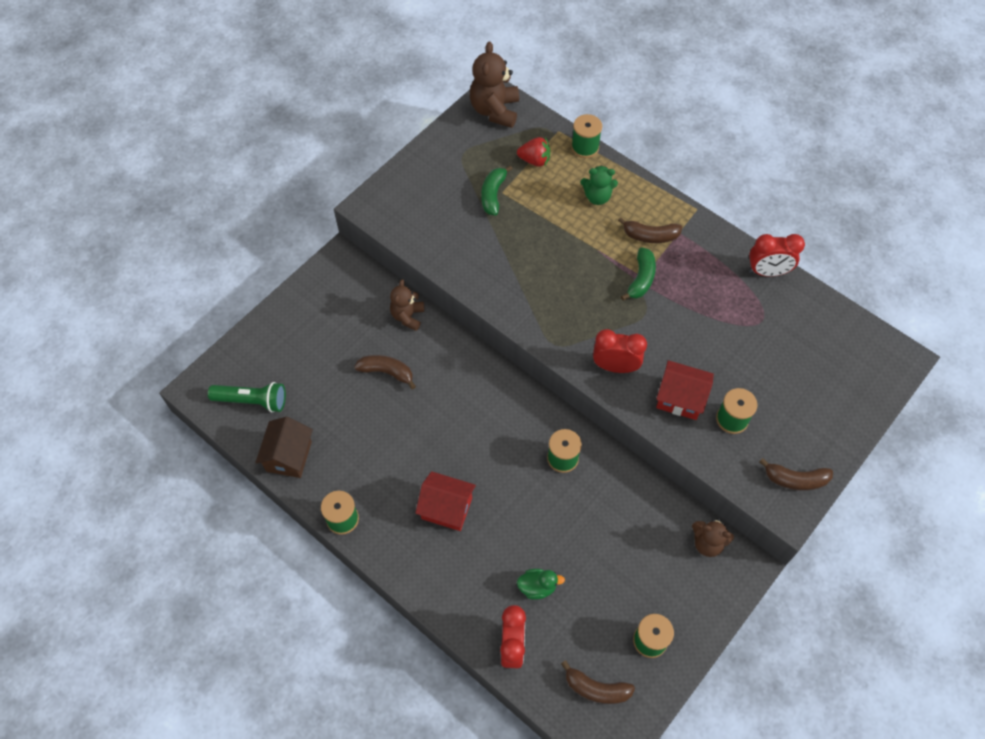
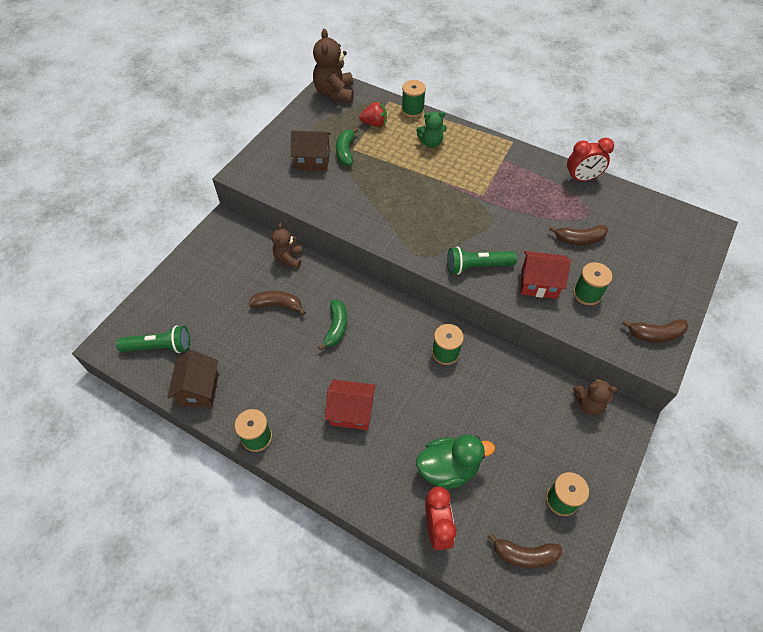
camera: 10 degrees left, 5 degrees down
green duck [517,569,565,600] -> green duck [416,435,495,489], size x1.74
red clock [593,329,647,373] -> green flashlight [447,247,517,274]
brown banana [618,217,682,243] -> brown banana moved to [549,225,608,245]
green banana [621,247,656,301] -> green banana moved to [318,299,347,350]
none -> brown house [291,130,331,171]

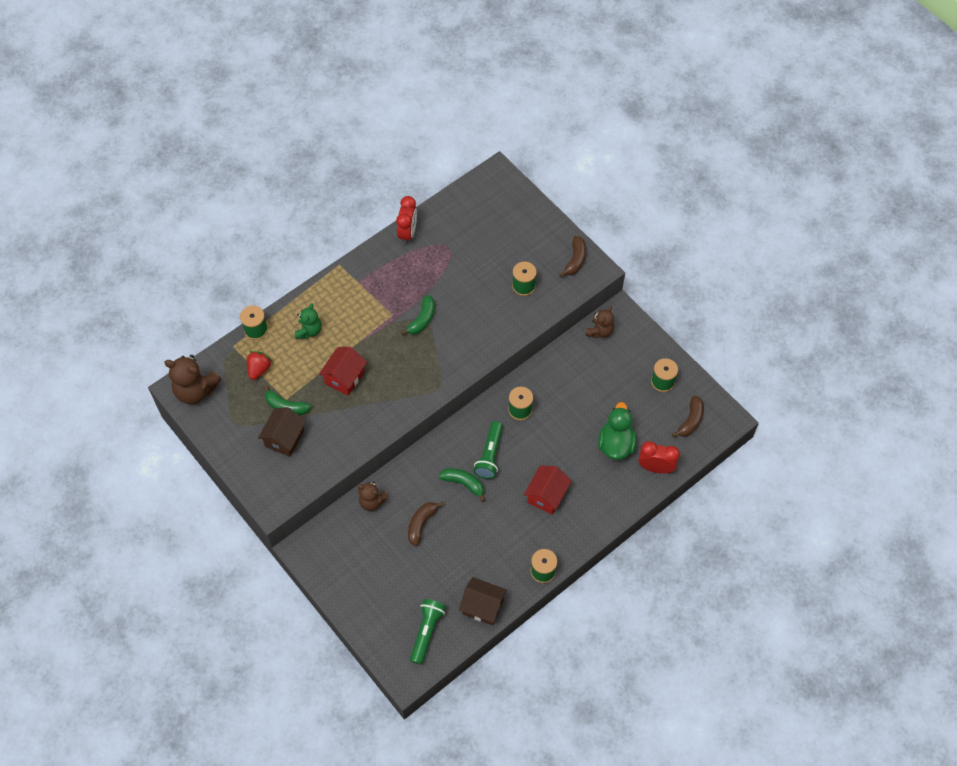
camera: 70 degrees left, 5 degrees up
green flashlight [447,247,517,274] -> green flashlight moved to [474,421,503,479]
red house [521,251,571,299] -> red house moved to [319,347,367,396]
brown banana [549,225,608,245] -> none
none -> green banana [401,295,435,335]

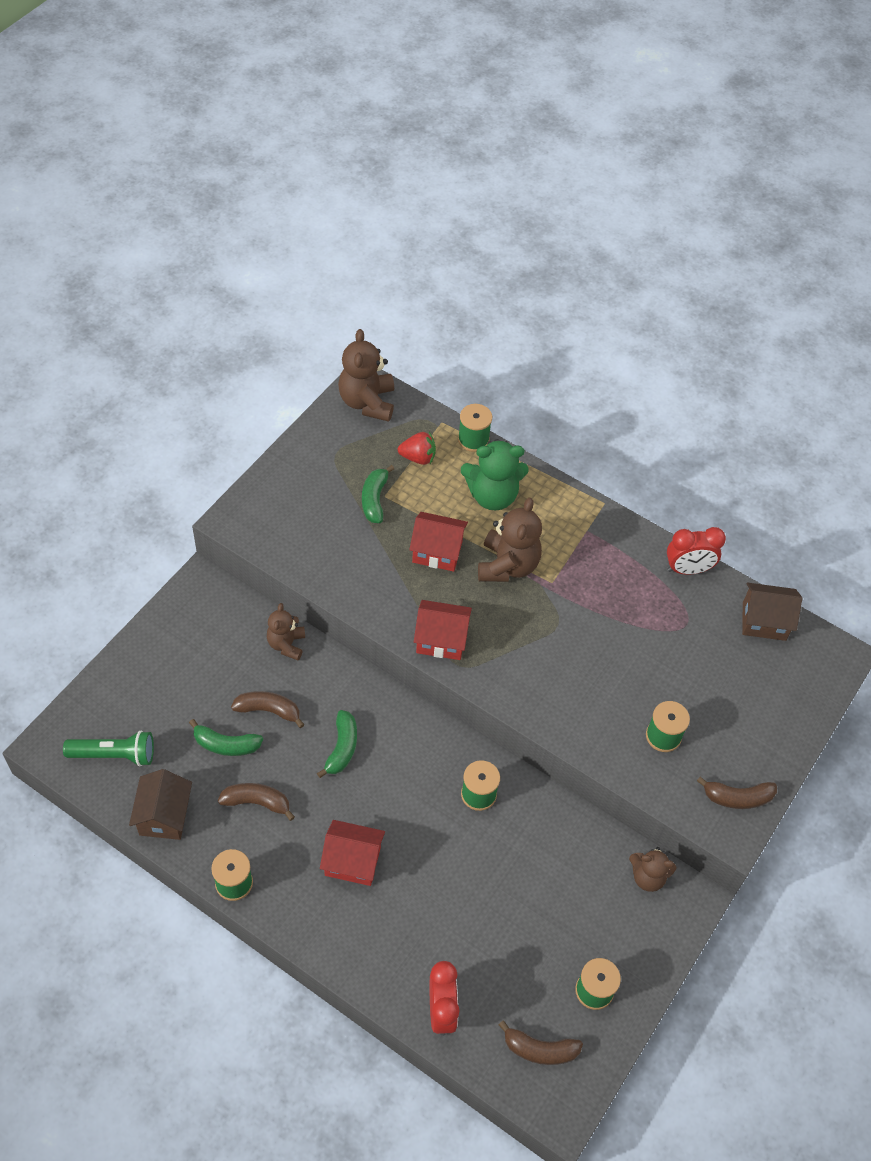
camera: 70 degrees right, 5 degrees down
brown house [258,407,306,457] -> brown house moved to [742,583,802,641]
green teddy bear [295,303,322,339] -> green teddy bear [461,439,528,511], size x1.62
green banana [401,295,435,335] -> green banana moved to [189,719,263,756]
green flashlight [474,421,503,479] -> none
green duck [598,402,636,460] -> none
none -> brown banana [218,783,295,821]
none -> red house [414,600,472,660]
none -> brown teddy bear [478,498,542,582]

